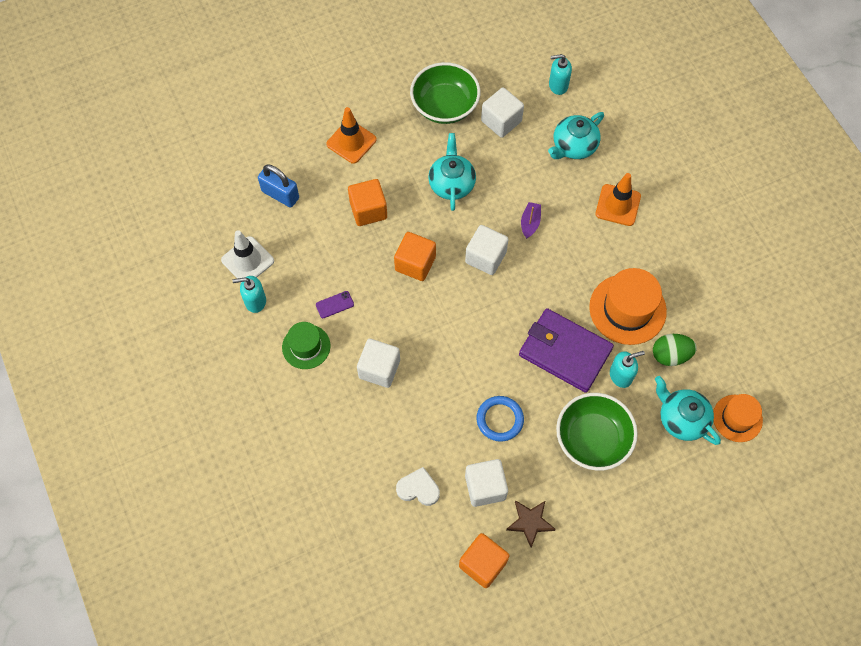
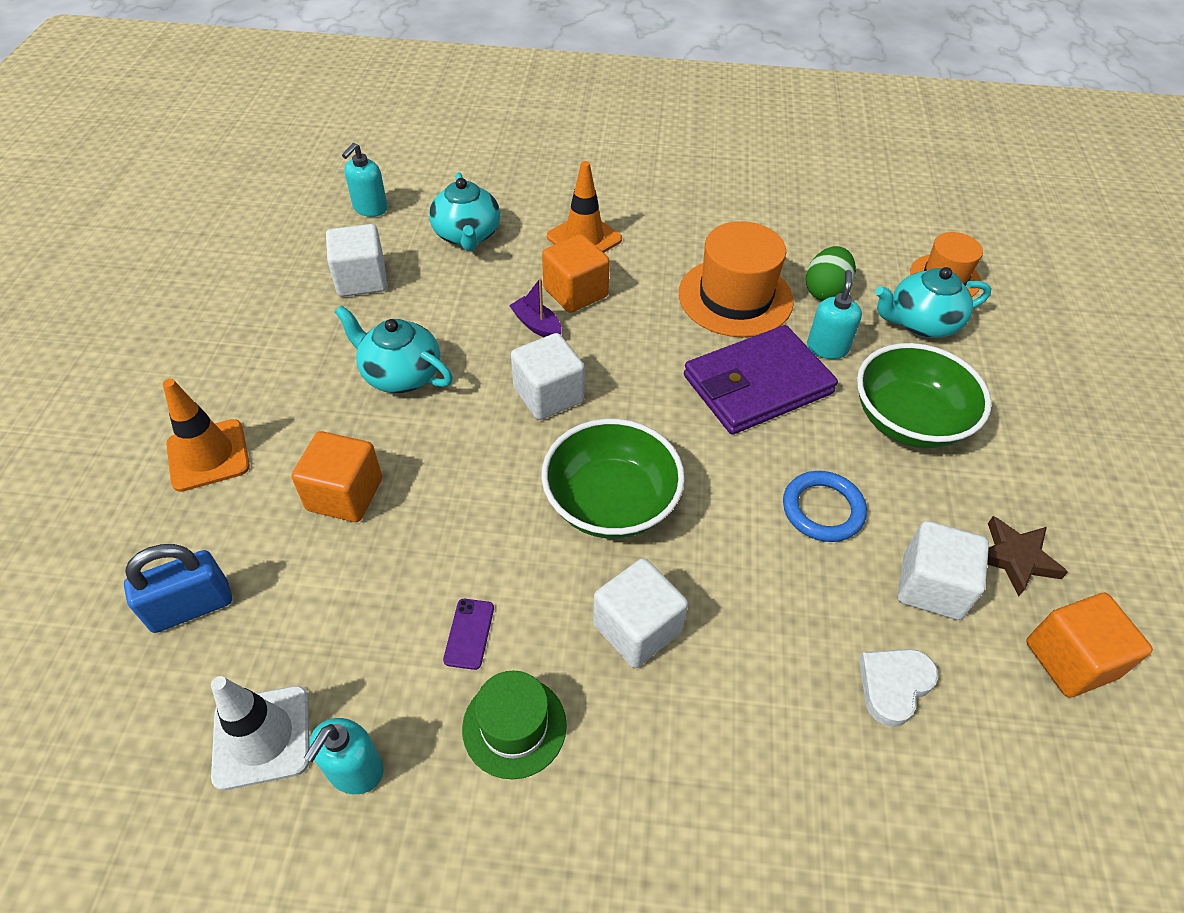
camera: 60 degrees left, 15 degrees down
orange cube [394,232,436,281] -> orange cube moved to [542,234,610,313]
green bowl [410,62,480,124] -> green bowl moved to [541,419,685,539]

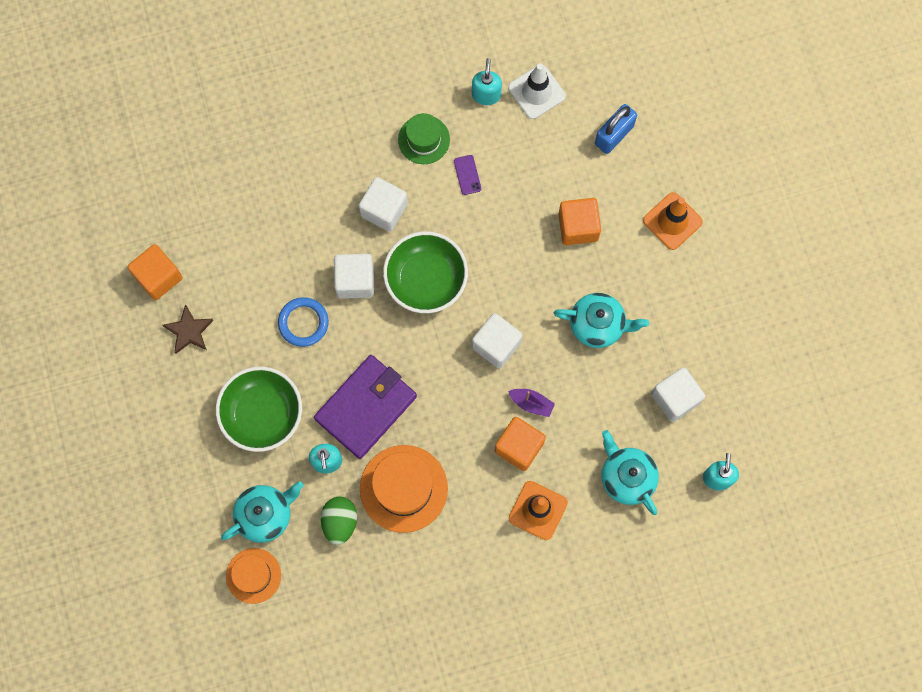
camera: 160 degrees right, 25 degrees up
white heart [859,649,938,727] -> none
white cube [898,521,989,620] -> white cube moved to [334,254,374,299]

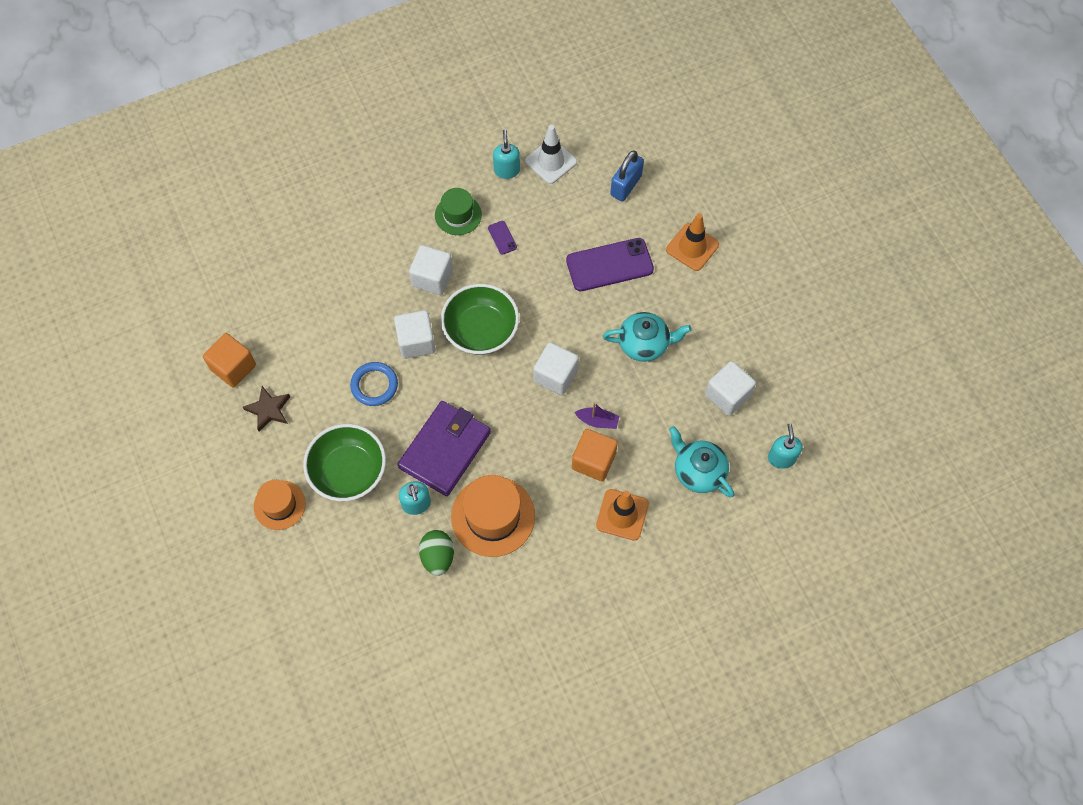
camera: 10 degrees left, 10 degrees down
turquoise teapot [221,481,304,543] -> none
orange hat [226,548,281,604] -> orange hat moved to [254,480,306,530]
orange cube [558,198,601,245] -> purple phone [566,238,654,291]

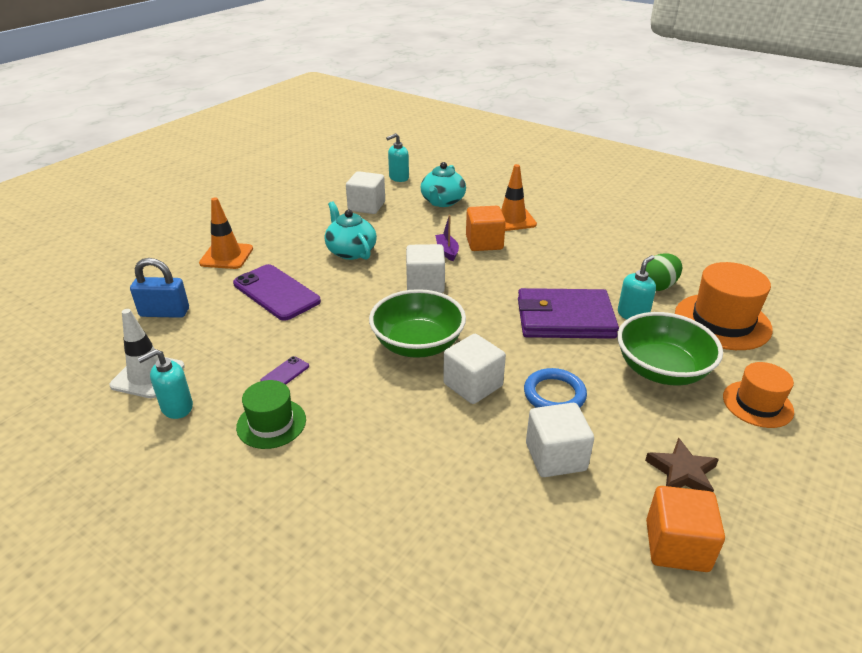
camera: 120 degrees left, 30 degrees down
white cube [409,245,453,295] -> white cube moved to [526,403,594,477]
orange hat [451,475,535,557] -> orange hat moved to [675,262,773,350]

